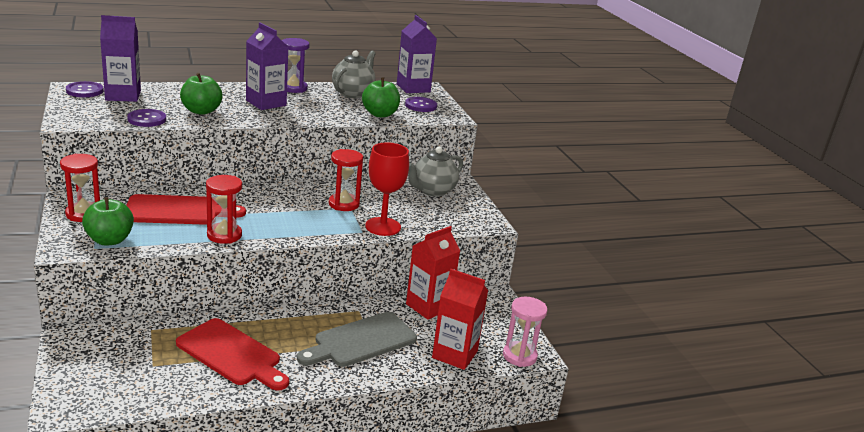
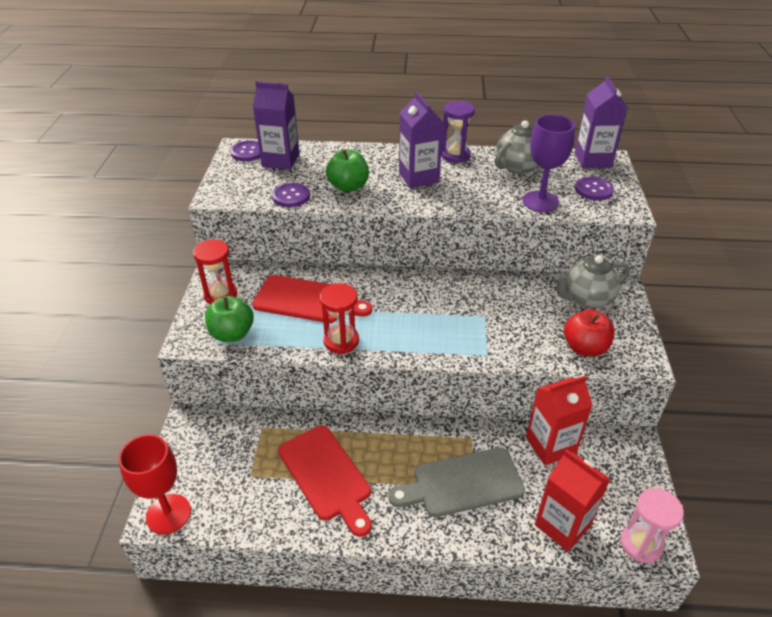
camera: 25 degrees right, 15 degrees up
red hourglass [329,149,363,211] -> none
green apple [362,78,400,117] -> purple goblet [523,114,575,212]
red goblet [365,143,409,236] -> red goblet moved to [119,434,191,534]
none -> red apple [564,309,614,356]

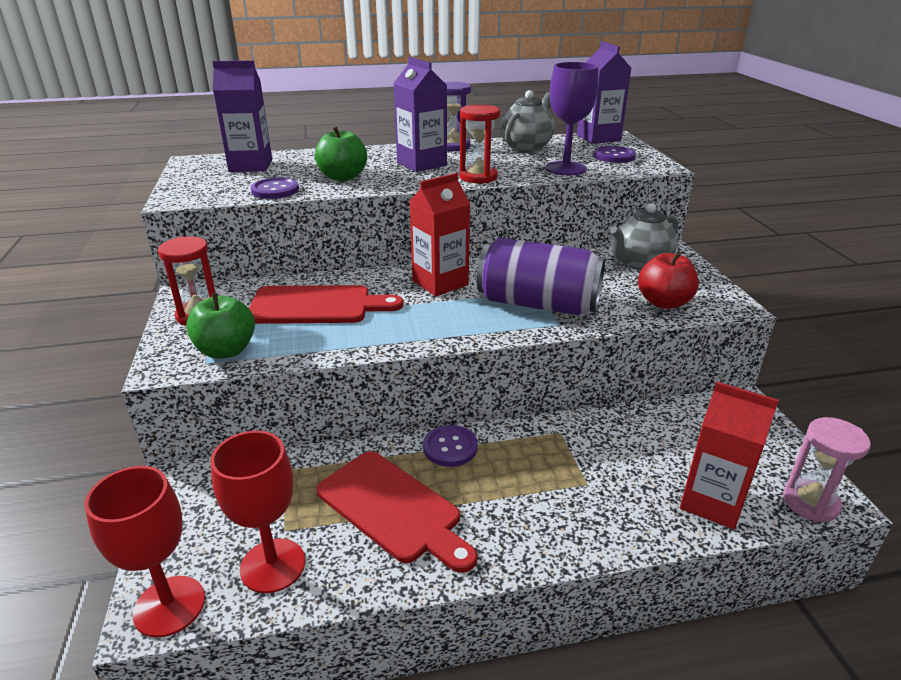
camera: 15 degrees left, 10 degrees down
purple button [230,140,260,161] -> purple button moved to [423,425,478,467]
red hourglass [320,283,359,354] -> red hourglass moved to [460,104,500,183]
grey cutting board [388,448,525,517] -> none
red carton [526,375,593,465] -> red carton moved to [410,173,470,296]
none -> red goblet [210,431,305,593]
none -> purple can [477,237,605,315]

